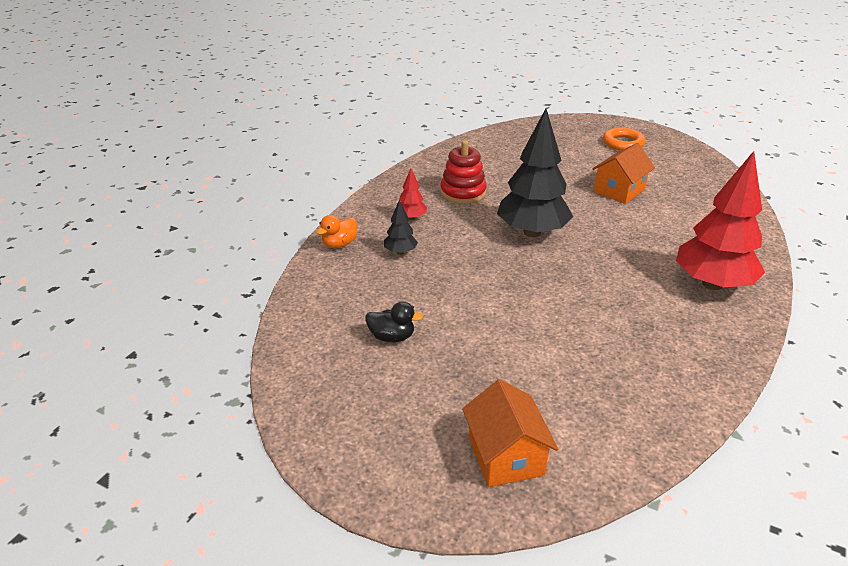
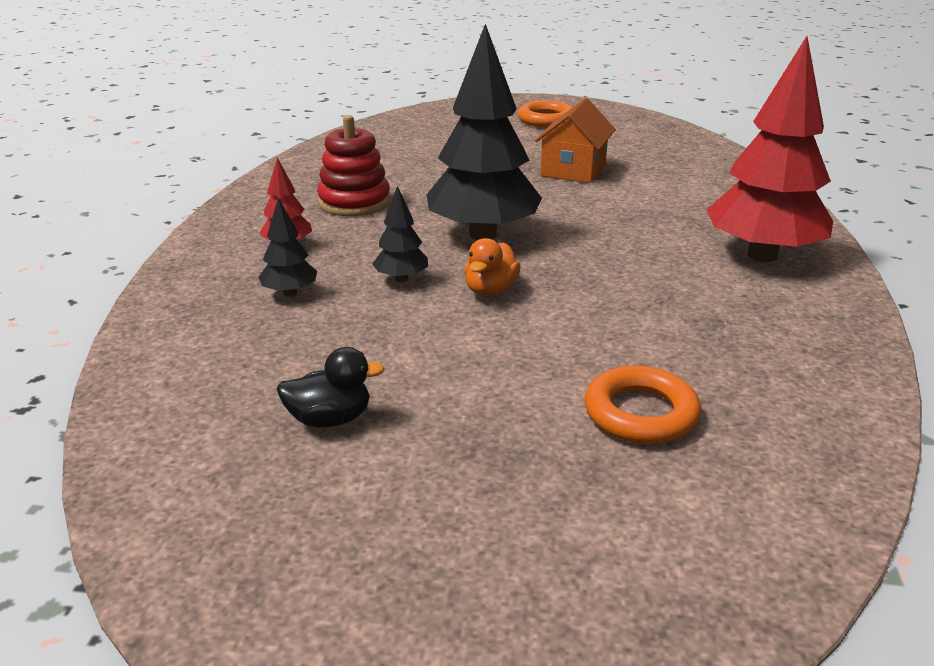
camera: 20 degrees left, 5 degrees down
orange duck [316,215,357,248] -> orange duck moved to [464,238,521,296]
orange house [462,379,558,487] -> none
none -> black tree [372,186,428,282]
none -> orange ring [585,365,701,444]

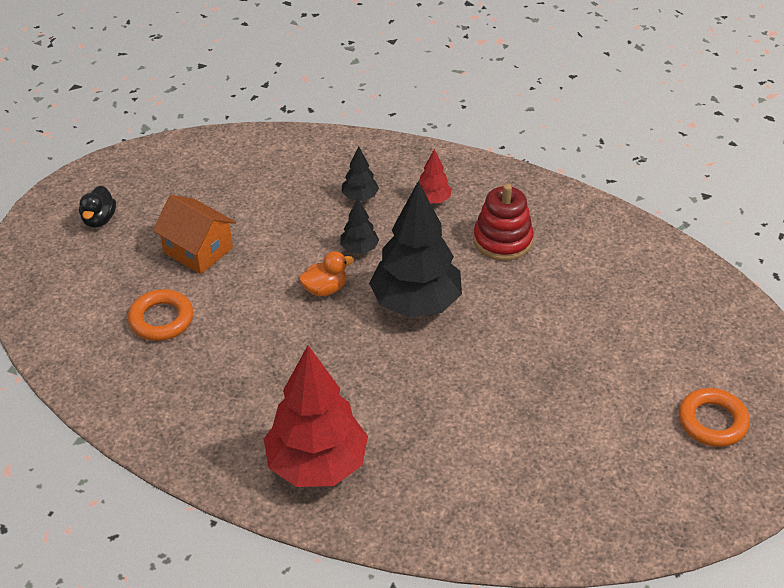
camera: 105 degrees right, 15 degrees up
black duck [277,347,385,427] -> black duck moved to [79,185,116,228]
orange duck [464,238,521,296] -> orange duck turned 120 degrees clockwise [299,251,354,296]
orange house [535,98,616,183] -> orange house moved to [153,195,236,274]

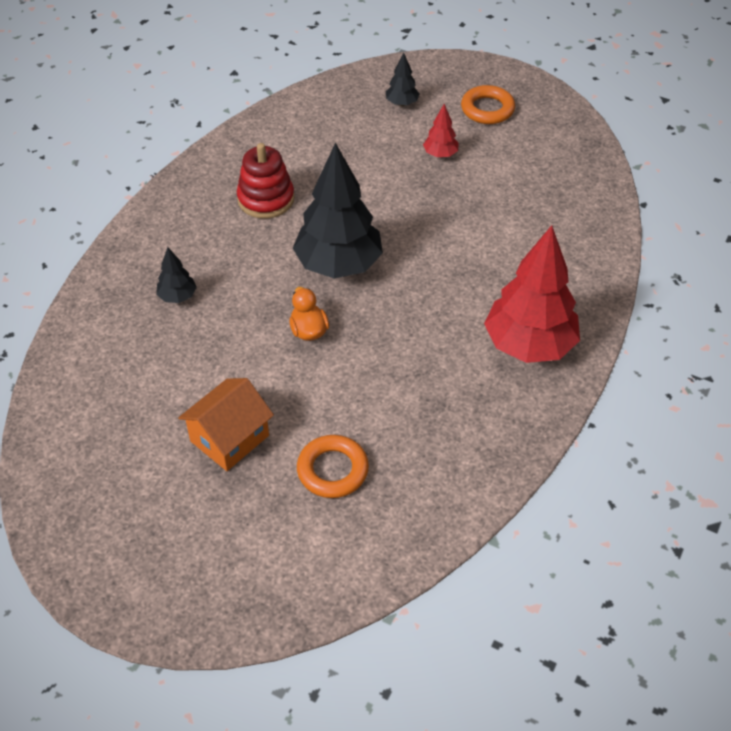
camera: 85 degrees left, 5 degrees up
black duck [79,185,116,228] -> none
black tree [340,198,379,254] -> black tree moved to [386,53,419,106]
red tree [419,149,452,203] -> red tree moved to [423,104,459,158]

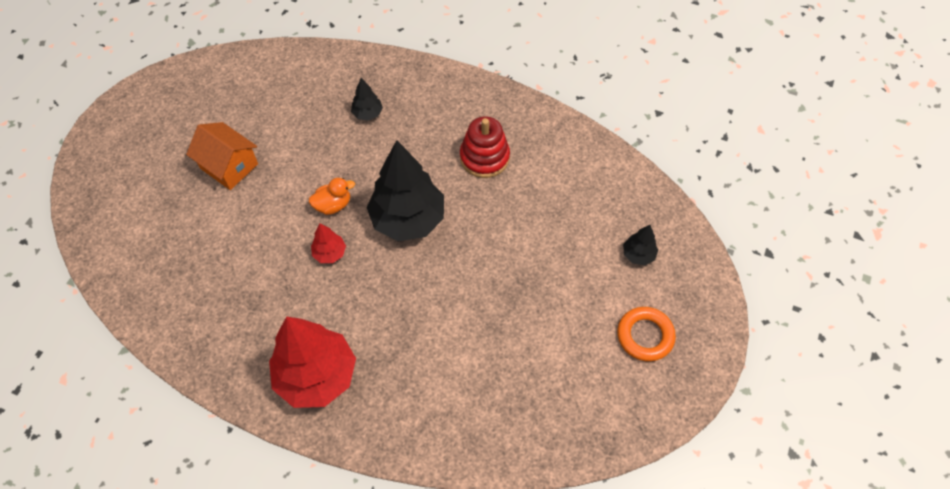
camera: 85 degrees right, 10 degrees up
orange ring [297,435,369,498] -> none
red tree [423,104,459,158] -> red tree moved to [311,223,346,263]

